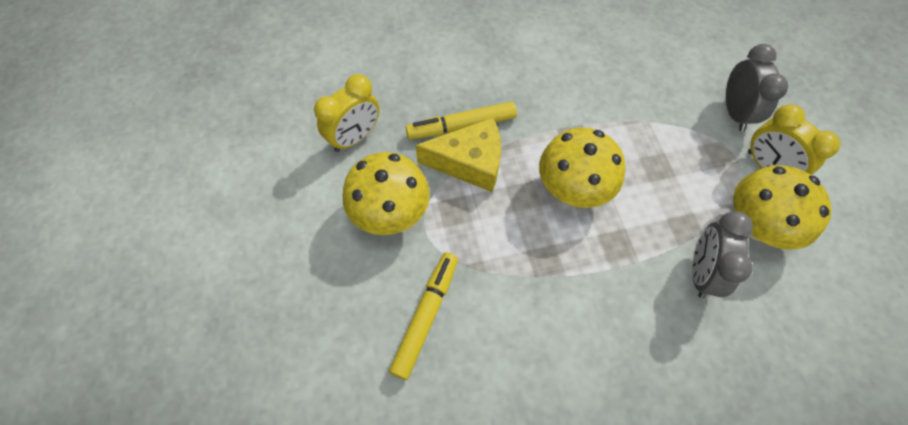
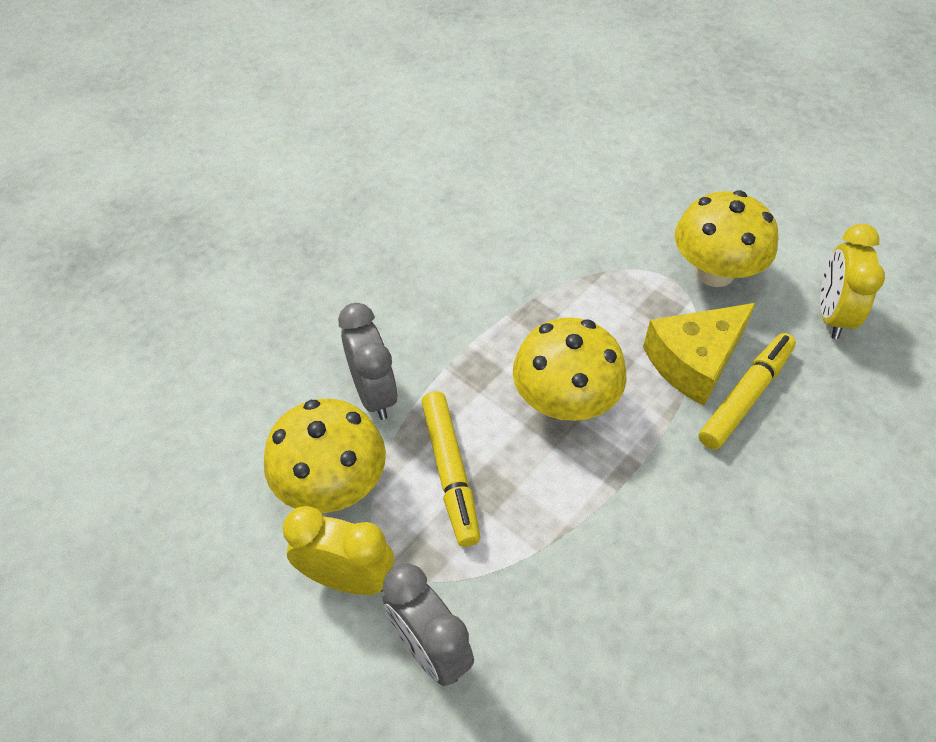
camera: 145 degrees right, 10 degrees down
yellow marker [389,252,458,380] -> yellow marker moved to [422,391,480,547]

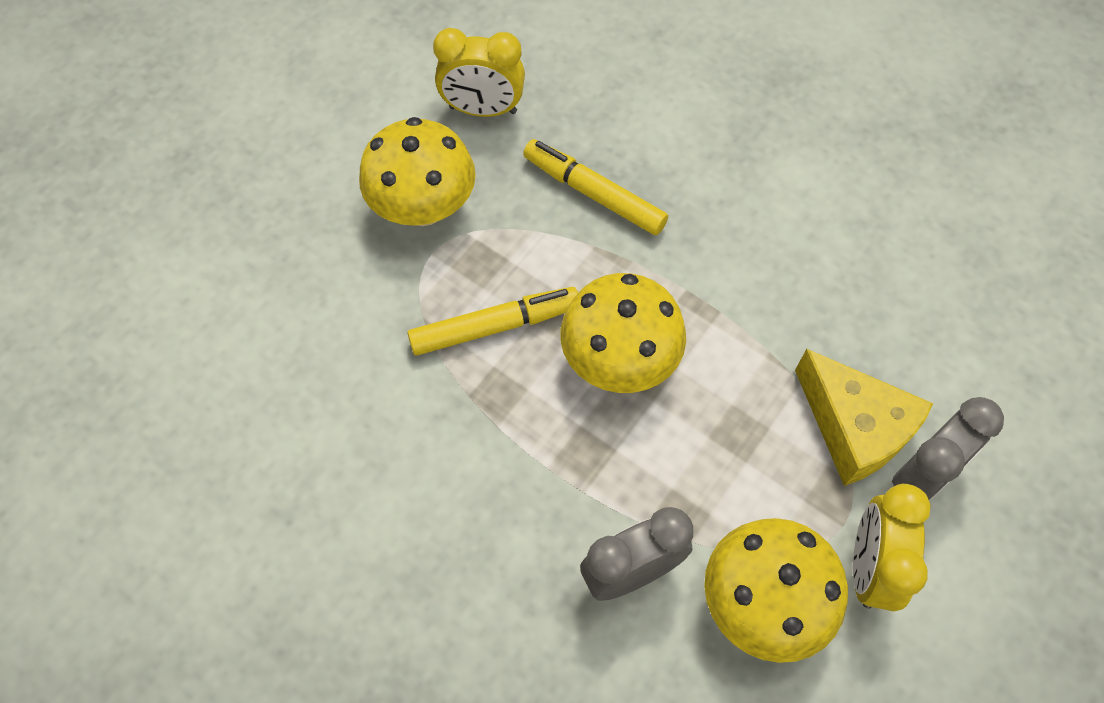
camera: 95 degrees left, 10 degrees up
yellow marker [422,391,480,547] -> yellow marker moved to [407,287,578,356]
yellow cheese [643,303,756,406] -> yellow cheese moved to [795,349,933,486]

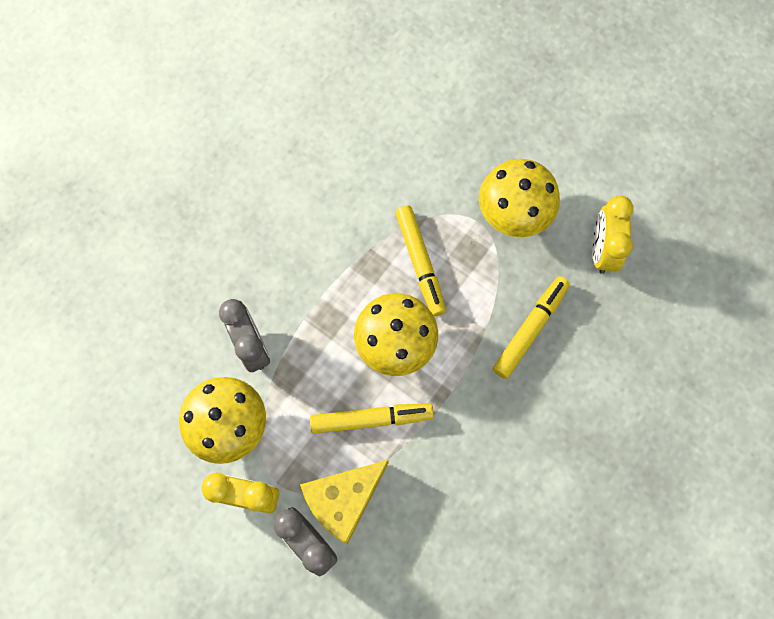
camera: 90 degrees right, 10 degrees up
none -> yellow marker [310,403,434,434]

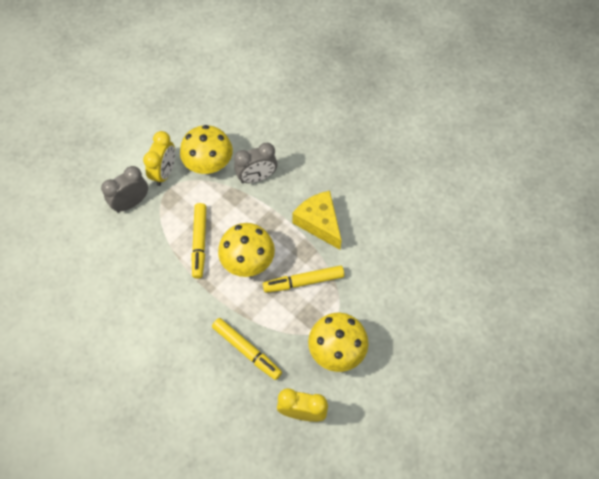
camera: 95 degrees right, 10 degrees down
yellow cheese [300,460,389,544] -> yellow cheese moved to [292,191,342,250]

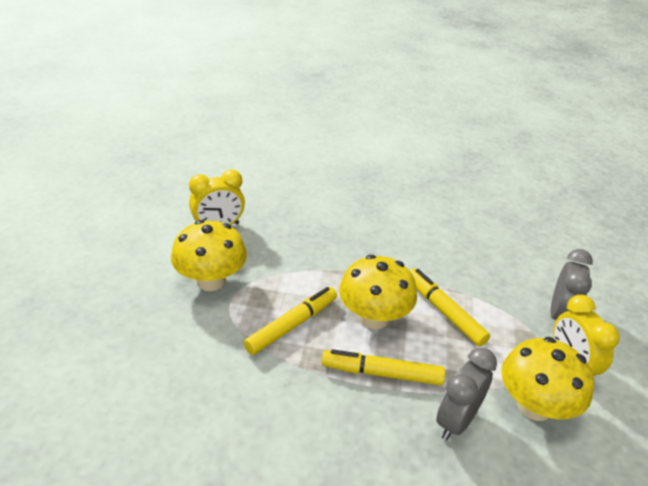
camera: 145 degrees right, 25 degrees down
yellow marker [212,318,282,380] -> yellow marker moved to [322,349,445,385]
yellow cheese [292,191,342,250] -> none

